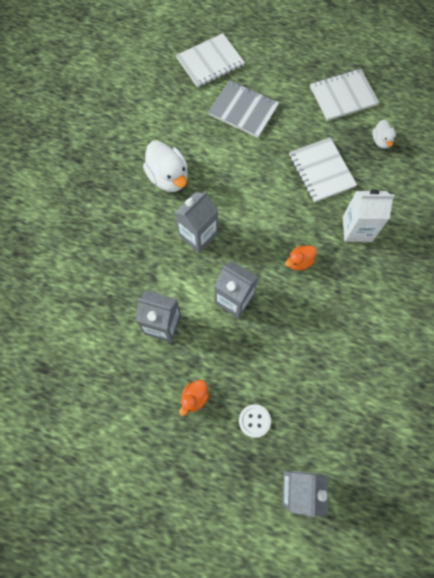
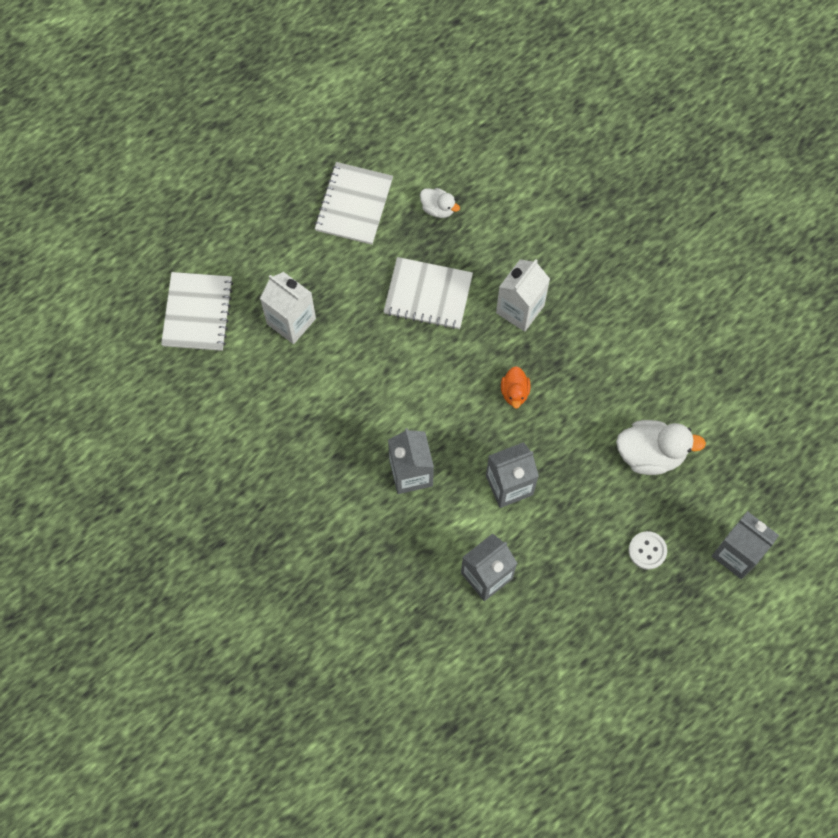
camera: 55 degrees left, 0 degrees up
white duck [143,140,188,192] -> white duck moved to [616,420,706,475]
orange duck [179,380,209,416] -> none
grey notebook [208,80,279,138] -> white carton [260,272,316,344]

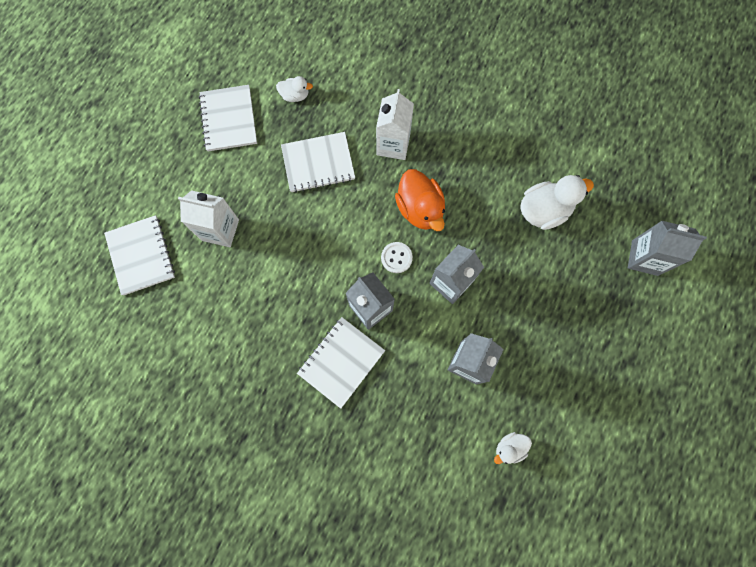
camera: 25 degrees left, 5 degrees up
orange duck [501,366,531,409] -> orange duck [395,169,445,231], size x1.83
white button [629,531,667,570] -> white button moved to [381,242,413,273]
none -> white notebook [297,317,385,409]
none -> white duck [494,432,532,464]

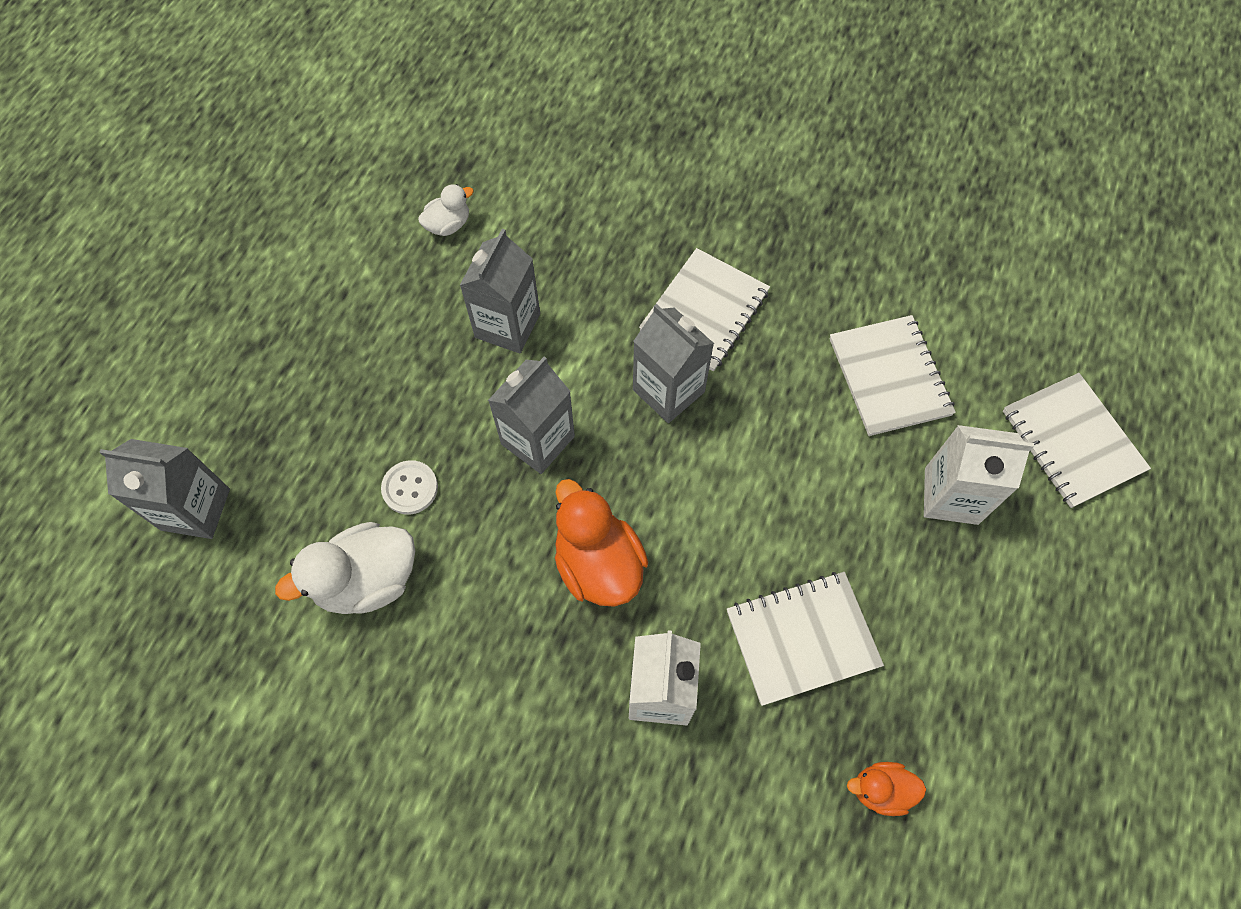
camera: 175 degrees right, 10 degrees down
white notebook [199,85,257,151] -> white notebook moved to [830,315,956,436]
white duck [276,76,313,102] -> orange duck [847,762,926,816]
white button [381,242,413,273] -> white button moved to [381,460,438,515]

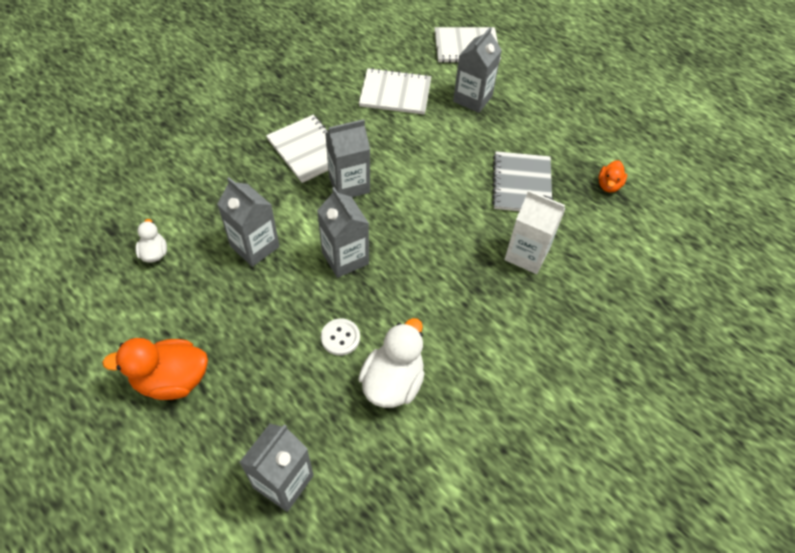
camera: 70 degrees left, 10 degrees down
white duck [275,522,415,614] -> white duck turned 150 degrees counterclockwise [358,318,425,408]
orange duck [555,479,648,606] -> orange duck moved to [102,338,208,400]
white notebook [727,572,884,706] -> grey notebook [492,151,552,211]
white carton [924,425,1034,525] -> grey carton [453,27,502,113]

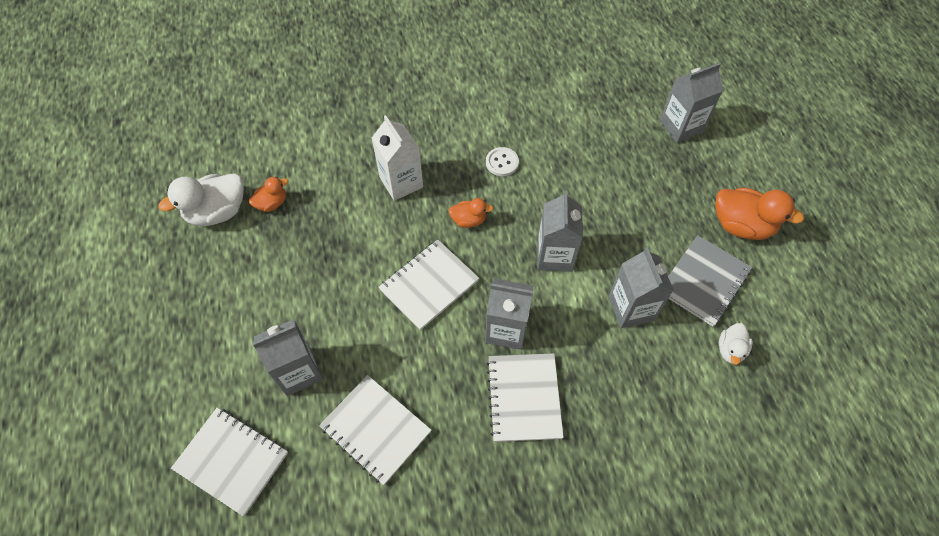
camera: 145 degrees left, 5 degrees up
white button [321,319,360,356] -> white button moved to [486,147,519,176]
white duck [358,318,425,408] -> white duck moved to [159,173,244,226]
grey notebook [492,151,552,211] -> grey notebook moved to [668,235,752,326]
none -> white notebook [379,239,479,330]
none -> orange duck [449,198,493,228]

